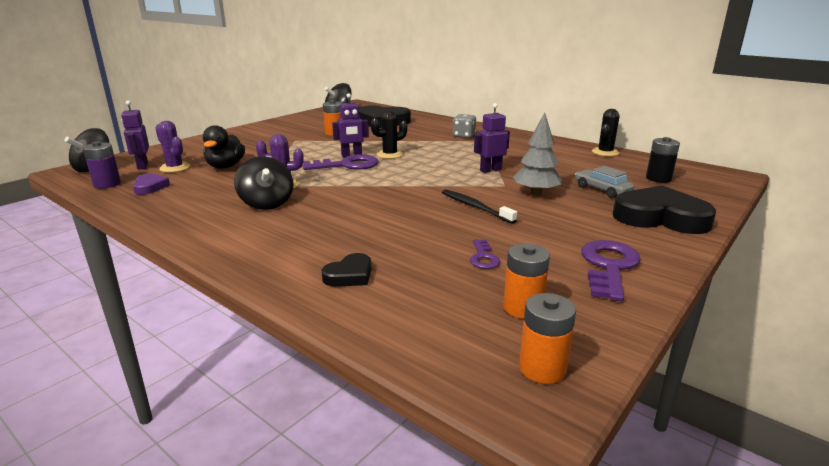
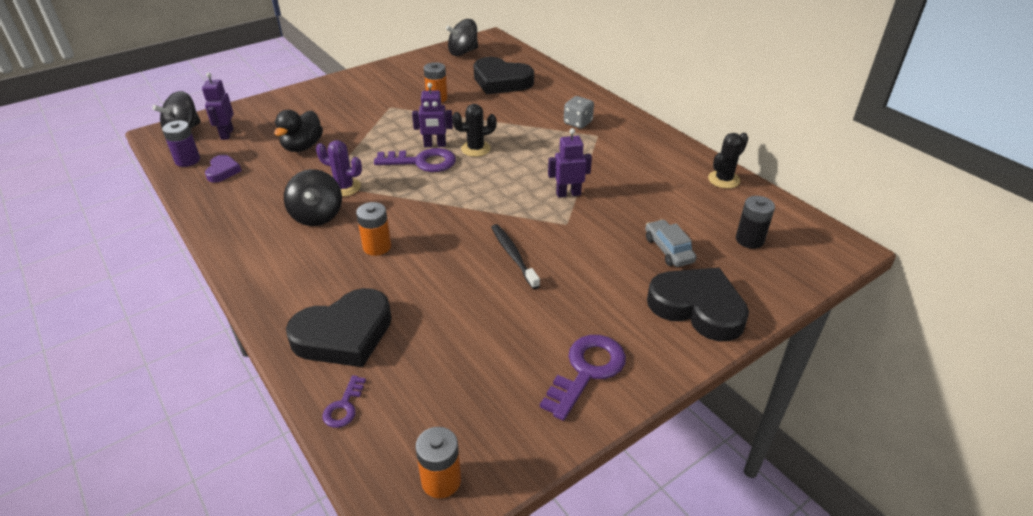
camera: 15 degrees right, 15 degrees up
purple cactus [155,121,190,173] -> none
black heart [322,253,371,287] -> black heart [286,288,392,367], size x2.04
purple key [470,239,500,269] -> purple key moved to [322,375,366,428]
orange battery [503,243,550,319] -> orange battery moved to [356,202,391,256]
grey tree [513,112,562,196] -> none

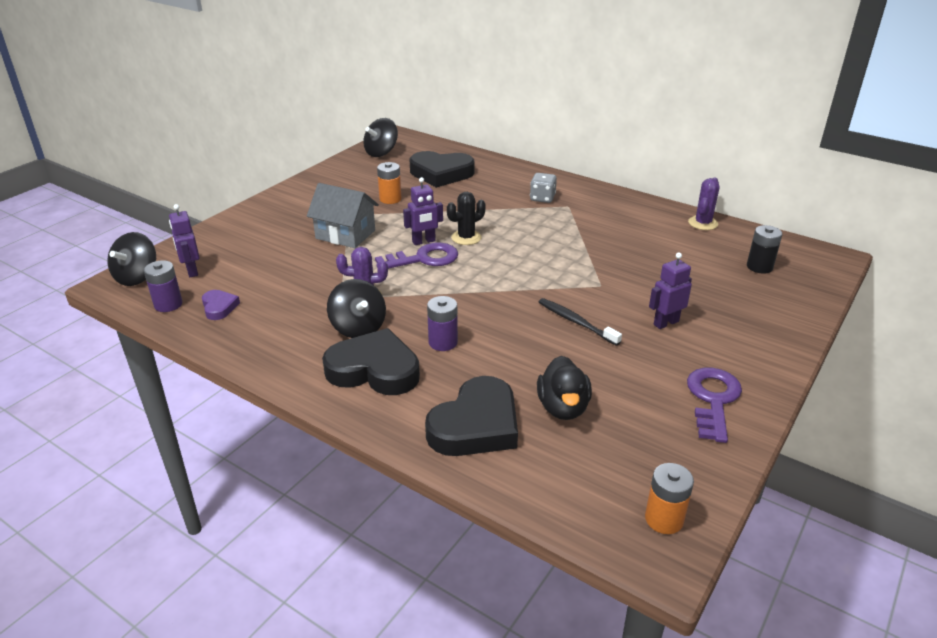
camera: 20 degrees left, 5 degrees down
black duck [274,110,323,152] -> black duck moved to [537,356,592,420]
purple key [322,375,366,428] -> none
orange battery [356,202,391,256] -> purple battery [427,296,458,351]
purple robot [548,128,592,198] -> purple robot moved to [649,252,692,329]
grey car [645,219,697,267] -> none
black heart [647,268,749,341] -> black heart moved to [322,328,420,395]
black cactus [708,133,748,189] -> purple cactus [688,177,719,230]
none -> grey house [307,183,379,248]

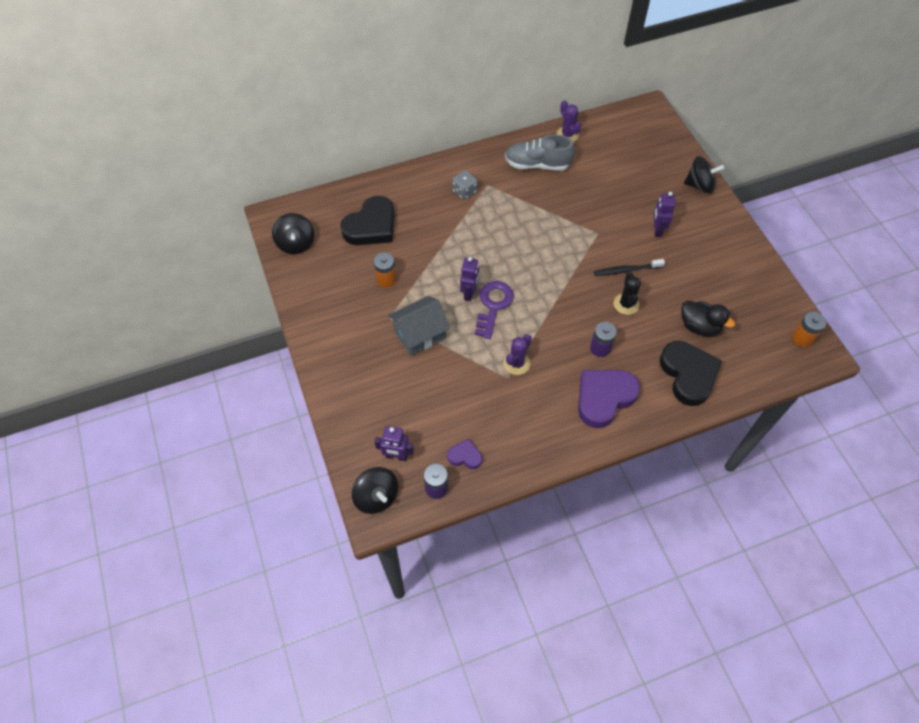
camera: 55 degrees left, 25 degrees up
black heart [322,328,420,395] -> purple heart [578,370,640,428]
black spinning top [327,279,386,338] -> black spinning top moved to [684,156,725,194]
black cactus [447,192,485,245] -> black cactus moved to [614,272,641,315]
purple key [687,368,742,443] -> none
black battery [747,225,783,274] -> none
none -> grey shoe [505,135,575,171]

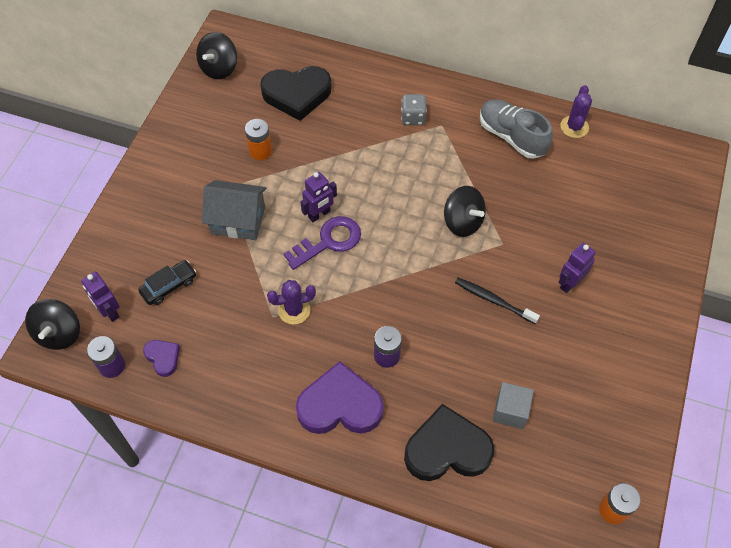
camera: 40 degrees right, 0 degrees up
black cactus [614,272,641,315] -> none
black heart [659,341,722,406] -> black heart turned 120 degrees counterclockwise [404,404,494,481]
black duck [681,301,735,336] -> grey cube [493,382,534,429]
black spinning top [684,156,725,194] -> black spinning top moved to [444,186,486,237]
none -> black car [138,260,196,305]

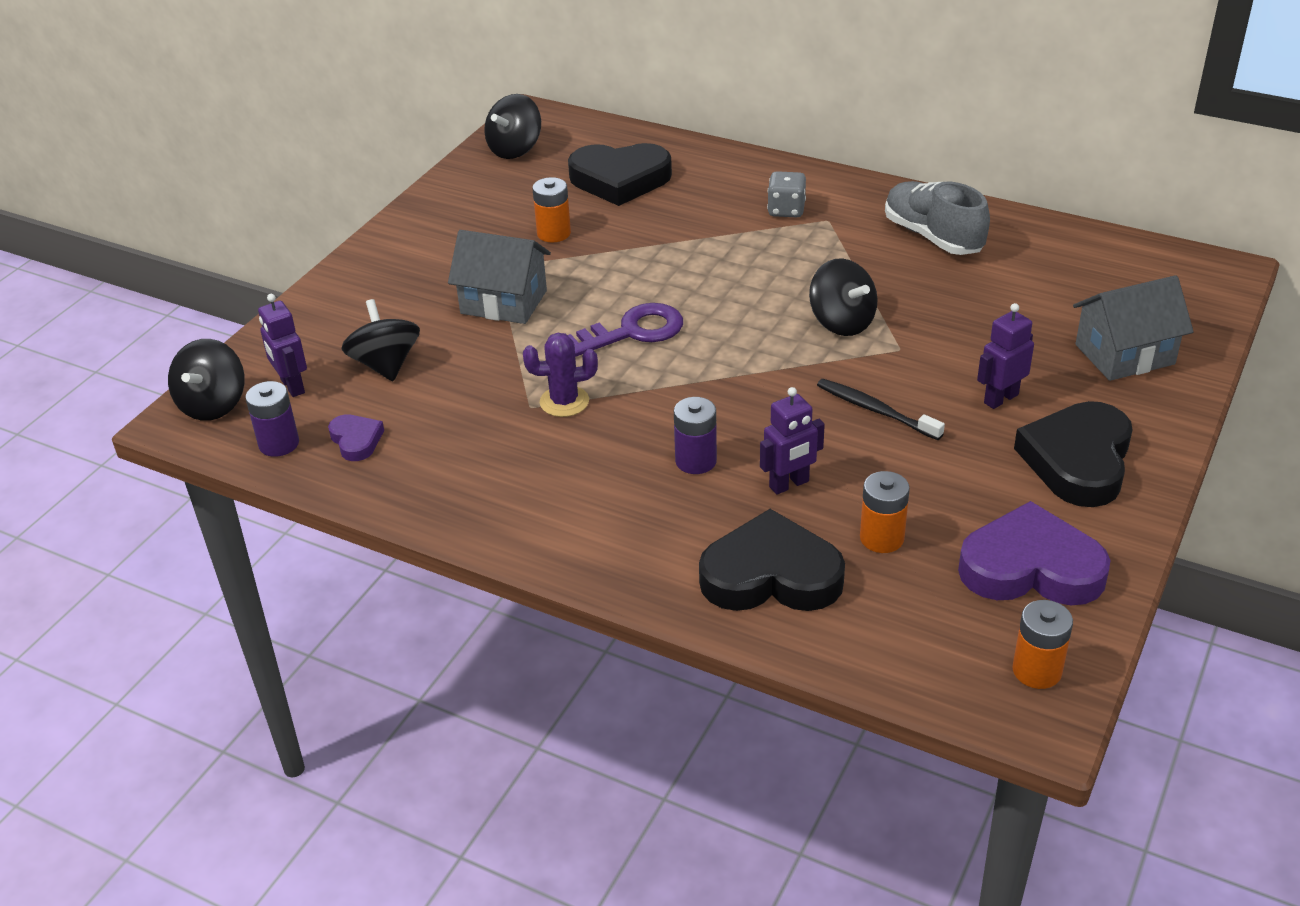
camera: 10 degrees right, 20 degrees down
black car [138,260,196,305] -> black spinning top [341,299,420,381]
purple heart [296,361,384,434] -> purple heart moved to [958,501,1110,605]
purple robot [301,172,337,222] -> purple robot moved to [760,387,825,495]
grey cube [493,382,534,429] -> orange battery [860,471,910,553]
purple cactus [560,85,592,138] -> none
none -> black heart [1014,401,1133,507]
none -> grey house [1073,275,1194,381]

